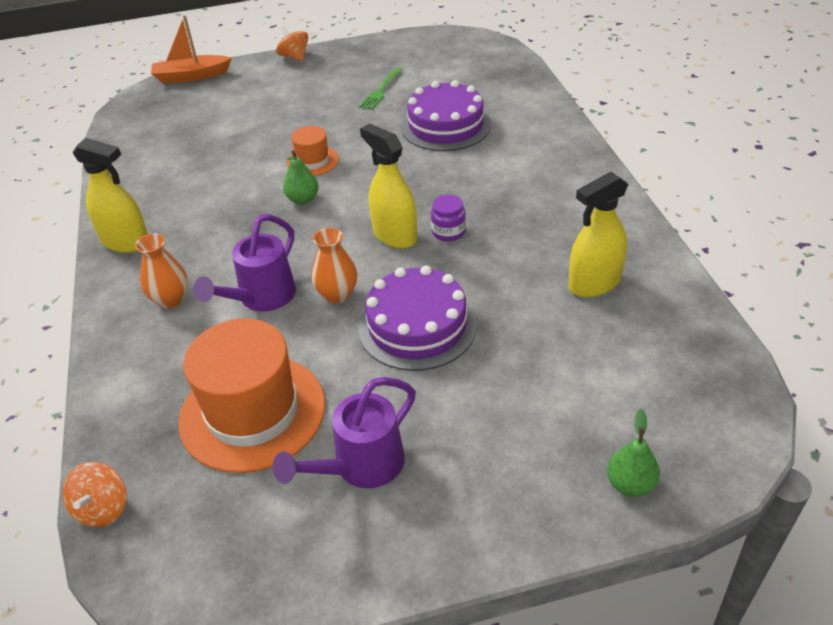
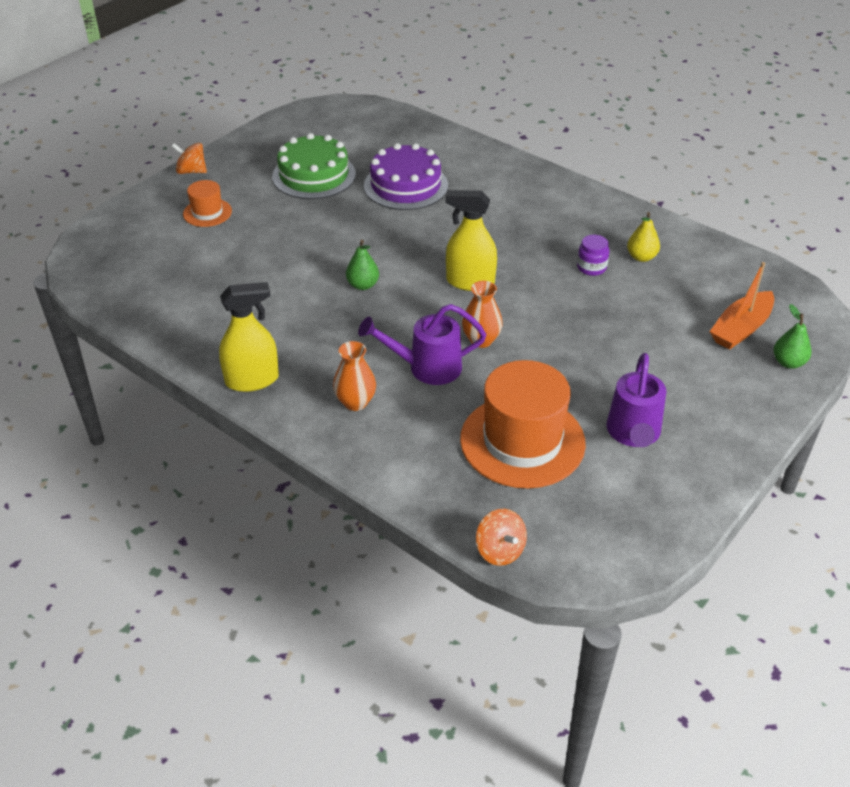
camera: 40 degrees left, 0 degrees up
orange boat [151,15,232,84] -> orange boat moved to [709,262,774,350]
purple watering can [193,214,296,312] -> purple watering can turned 90 degrees clockwise [358,304,486,385]
orange hat [287,126,339,176] -> orange hat moved to [183,180,232,227]
purple cake [358,266,477,371] -> none
green fork [359,68,403,110] -> green cake [272,133,356,199]
purple jar [431,195,466,242] -> purple jar moved to [577,235,609,276]
yellow spray bottle [568,172,628,297] -> yellow pear [627,212,660,262]

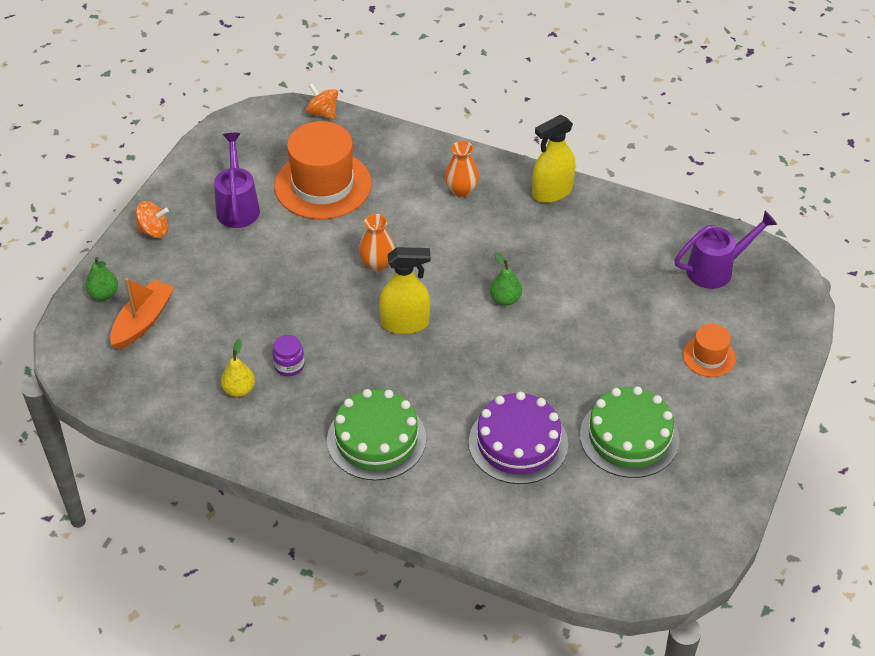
camera: 165 degrees right, 5 degrees up
orange spinning top [171,143,207,174] -> orange spinning top moved to [136,201,169,238]
purple watering can [358,304,486,385] -> purple watering can moved to [675,211,777,289]
none -> green cake [327,389,426,481]

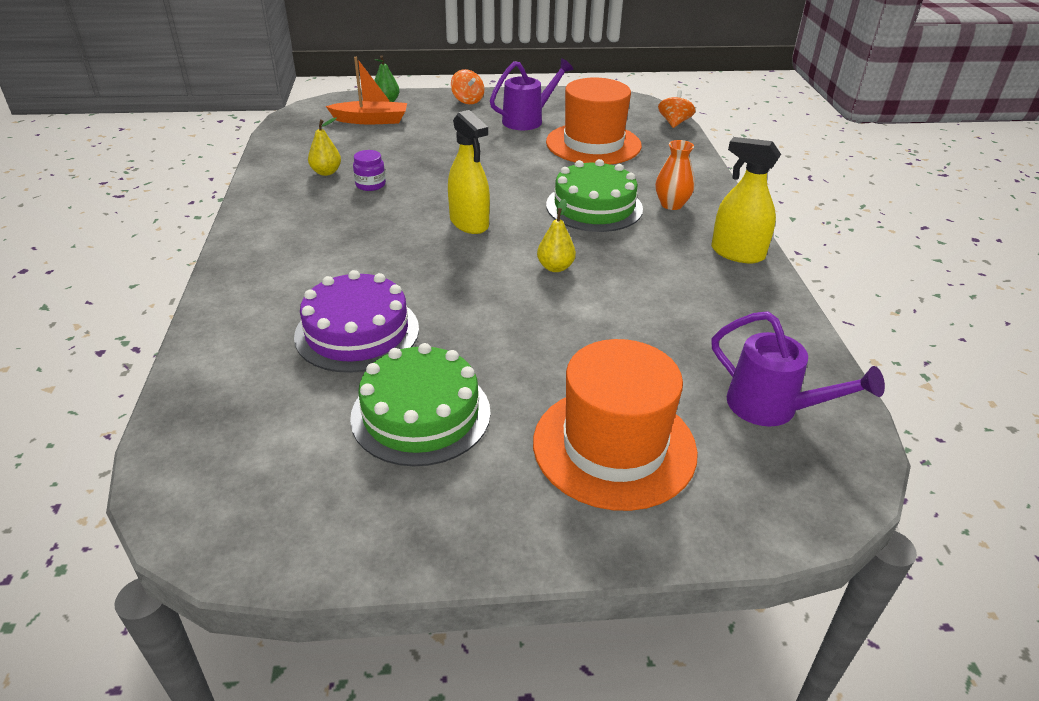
camera: 60 degrees right, 10 degrees down
green cake [327,389,426,481] -> green cake moved to [546,159,643,232]
orange vase [359,214,395,271] -> none
green pear [490,252,522,306] -> yellow pear [537,199,576,272]
orange hat [683,324,736,377] -> orange hat [533,339,698,511], size x2.04

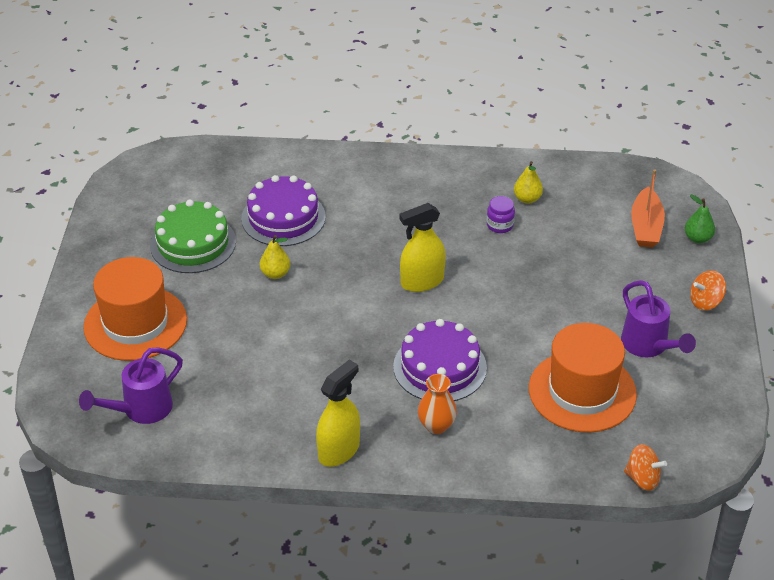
camera: 100 degrees right, 5 degrees up
yellow pear [537,199,576,272] -> yellow pear moved to [260,235,290,279]
green cake [546,159,643,232] -> purple cake [393,319,487,401]

